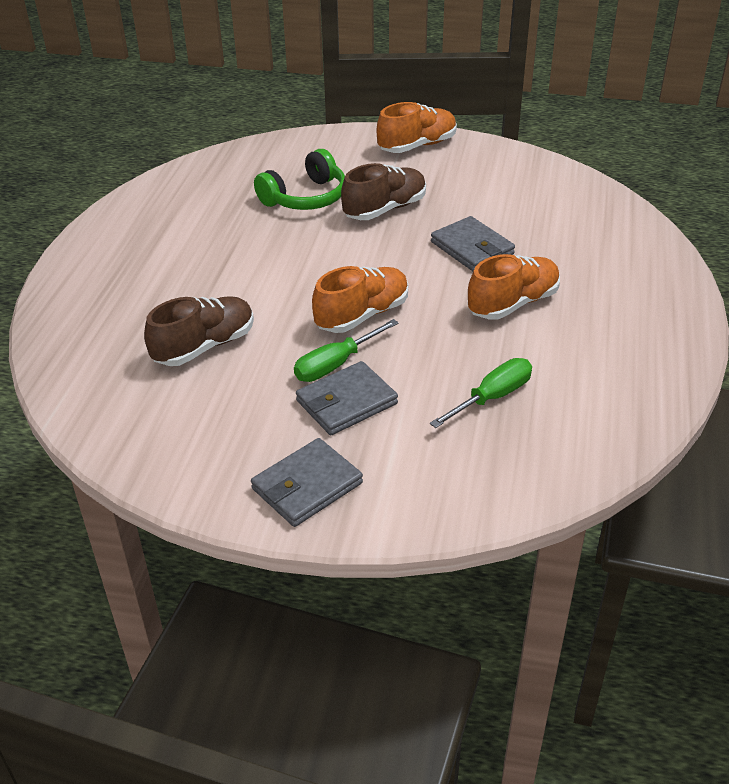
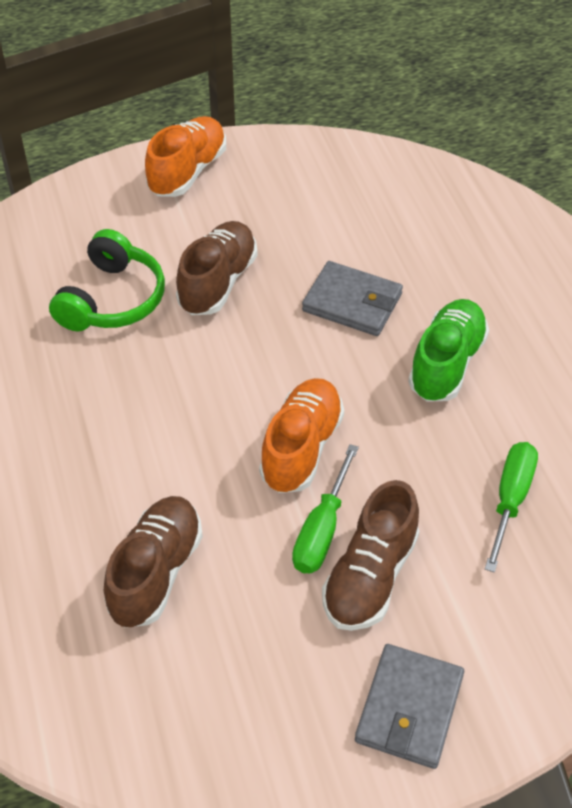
camera: 30 degrees left, 10 degrees up
grey wallet [296,361,398,435] -> brown shoe [322,480,419,631]
orange shoe [468,254,560,320] -> green shoe [408,299,489,402]

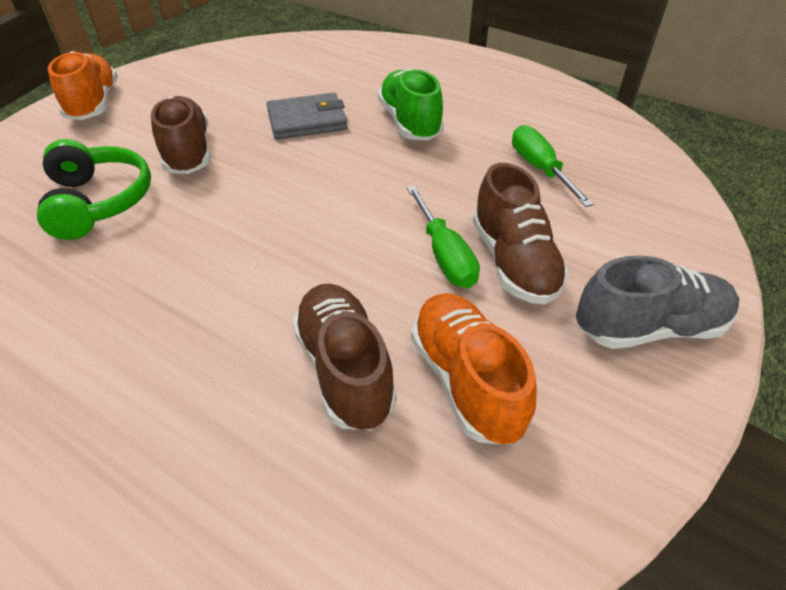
camera: 40 degrees left, 5 degrees down
orange shoe [259,378,344,493] -> orange shoe moved to [411,293,537,444]
grey wallet [355,644,464,769] -> grey shoe [576,255,739,349]

